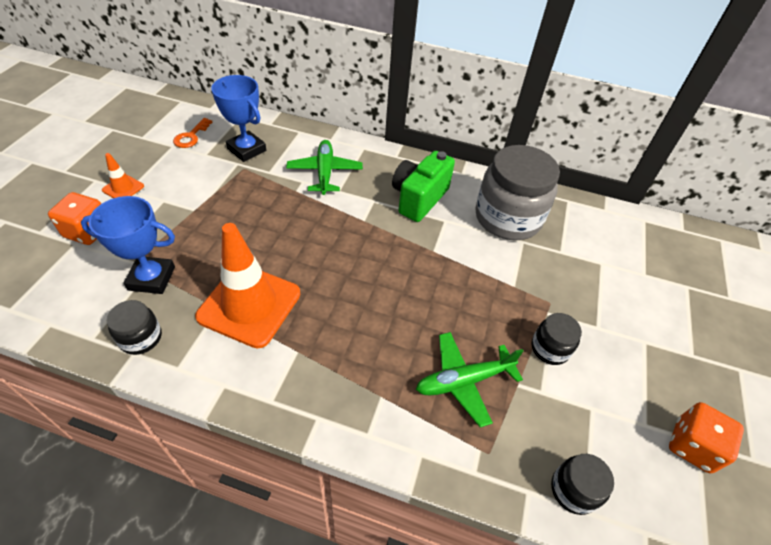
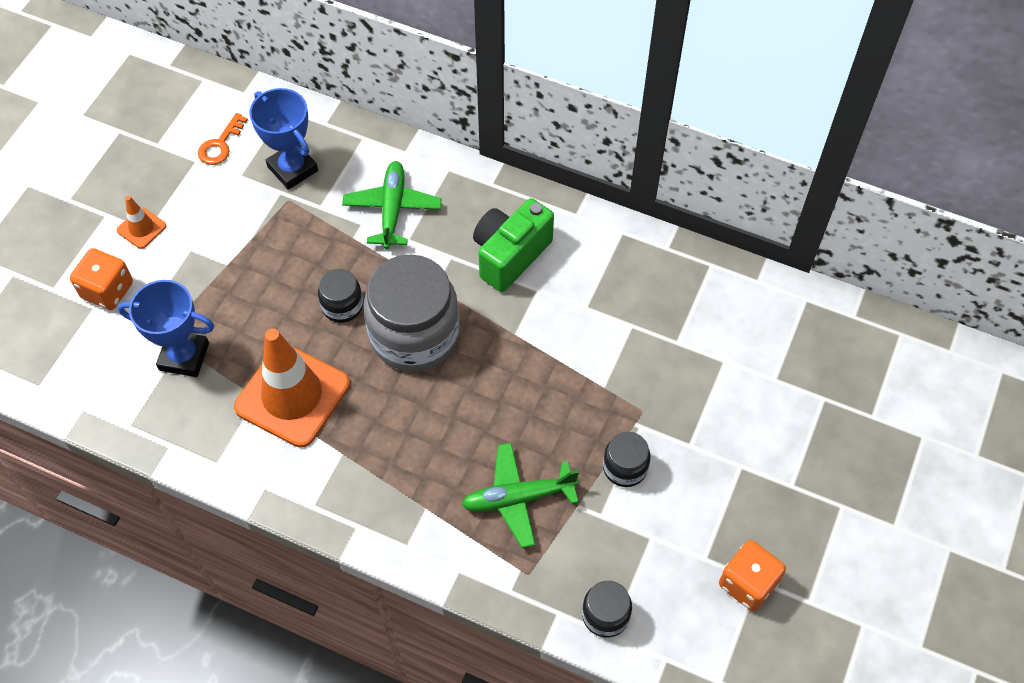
camera: 10 degrees right, 10 degrees up
black jar [107,300,162,355] -> black jar moved to [318,269,363,323]
grey jar [476,145,560,240] -> grey jar moved to [364,255,460,372]

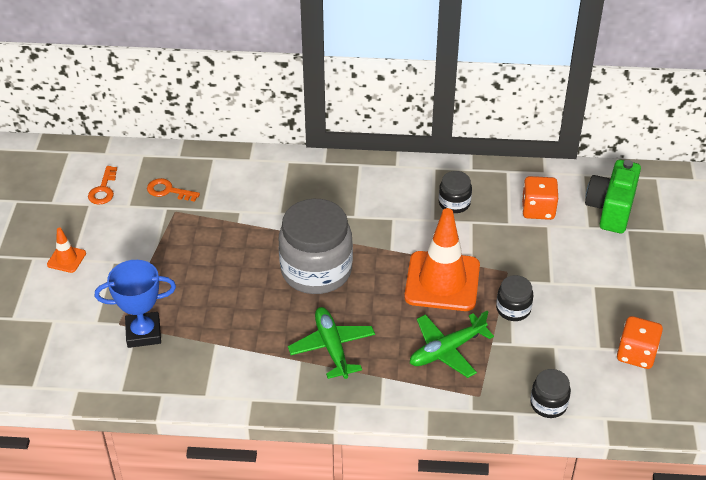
camera: 20 degrees left, 15 degrees down
orange dice [70,248,133,310] -> orange dice moved to [522,176,558,220]
orange traffic cone [234,328,350,448] -> orange traffic cone moved to [404,208,480,311]
blue trophy [249,88,318,190] -> orange key [147,178,200,202]
black jar [318,269,363,323] -> black jar moved to [439,171,472,213]
green plane [342,161,442,249] -> green plane moved to [288,307,375,379]
green camera [473,198,554,292] -> green camera moved to [585,160,641,233]

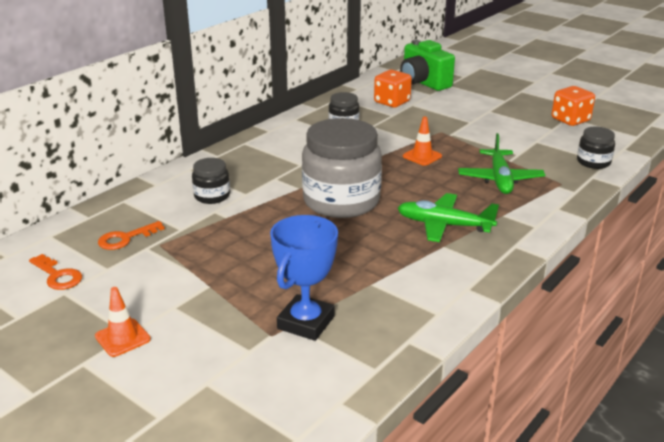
camera: 55 degrees left, 15 degrees down
orange traffic cone [404,208,480,311] -> orange traffic cone [403,117,442,166], size x0.45
black jar [496,275,533,321] -> black jar moved to [192,158,230,204]

